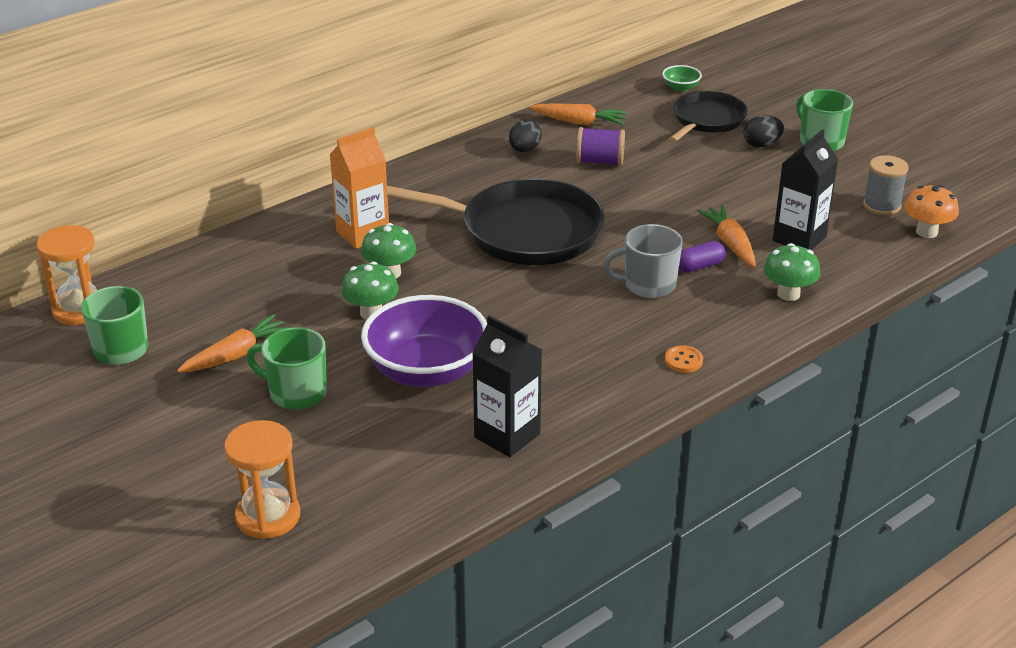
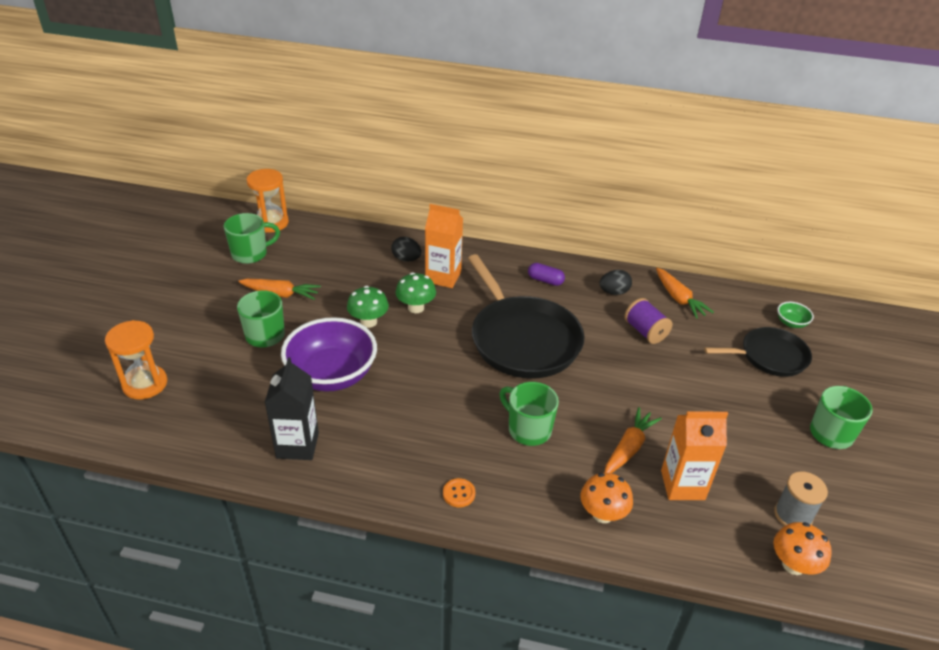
camera: 50 degrees right, 5 degrees up
grey mug [602,224,683,298] -> green mug [499,382,559,446]
purple capsule [679,241,726,273] -> purple capsule moved to [528,263,565,286]
black egg [744,115,784,147] -> black egg moved to [391,237,421,262]
green mushroom [763,243,821,301] -> orange mushroom [581,473,633,523]
black carton [773,129,838,250] -> orange carton [661,411,728,500]

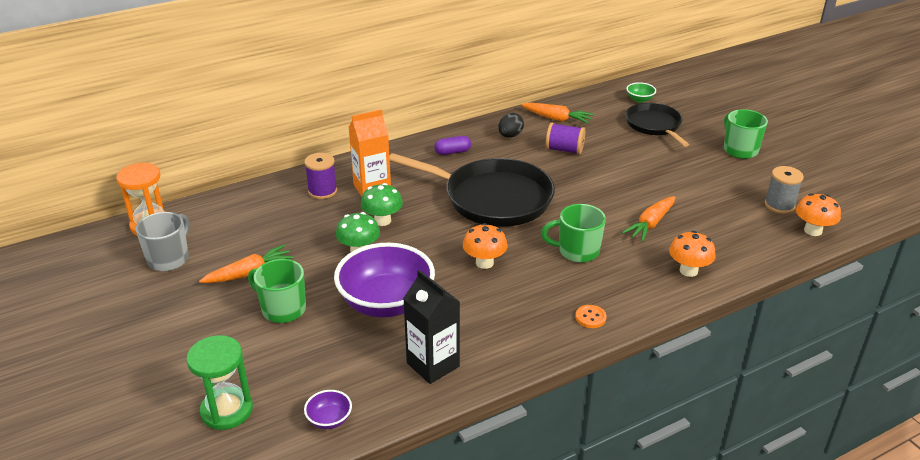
camera: 40 degrees left, 5 degrees down
orange hourglass [105,320,167,400] -> green hourglass [186,335,253,430]
green mug [224,213,280,264] -> grey mug [136,212,190,271]
black egg [391,237,421,262] -> purple spool [304,153,337,199]
orange carrot [604,407,662,473] -> orange carrot turned 135 degrees counterclockwise [622,196,676,242]
orange carton [661,411,728,500] -> none
black pan [704,327,812,377] -> black pan turned 60 degrees counterclockwise [625,103,689,147]
none -> purple bowl [304,390,352,429]
none -> orange mushroom [463,223,508,269]

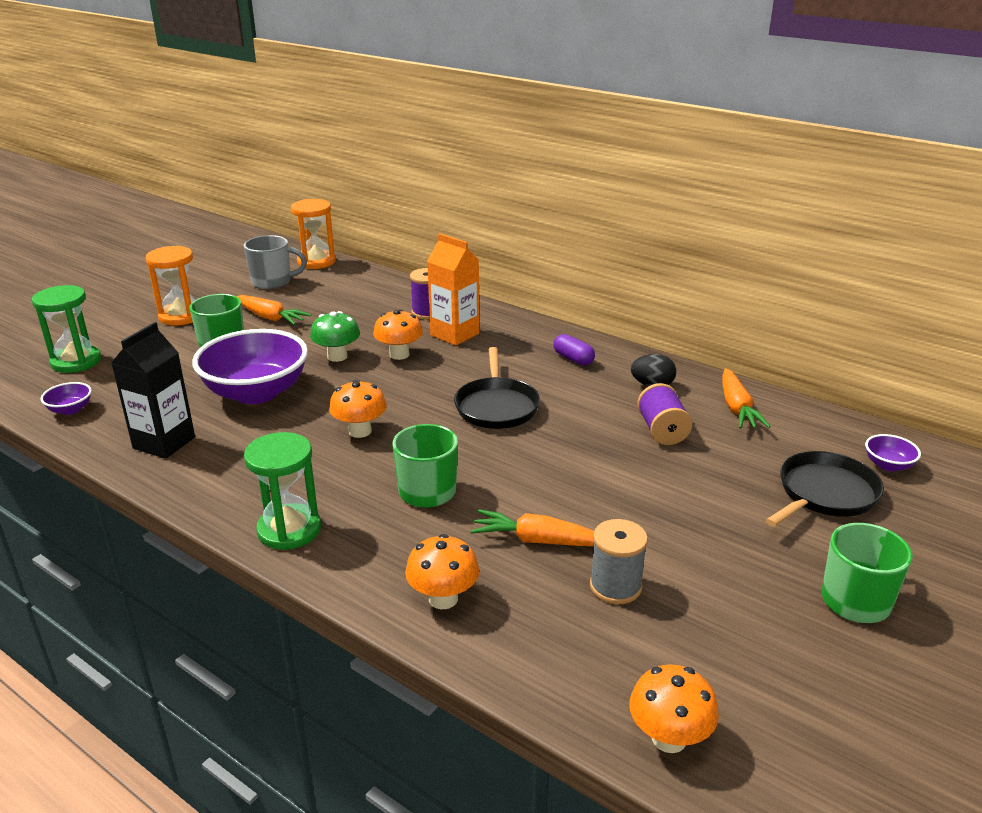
camera: 65 degrees right, 5 degrees down
green mushroom [361,183,403,226] -> orange mushroom [373,309,423,360]
black pan [389,153,555,227] -> black pan [454,347,540,429], size x0.59
orange button [575,305,607,328] -> green hourglass [244,432,321,550]
green bowl [626,82,656,103] -> purple bowl [865,434,921,471]
grey spool [765,166,804,214] -> grey spool moved to [590,519,648,604]
none -> orange hourglass [146,246,195,326]

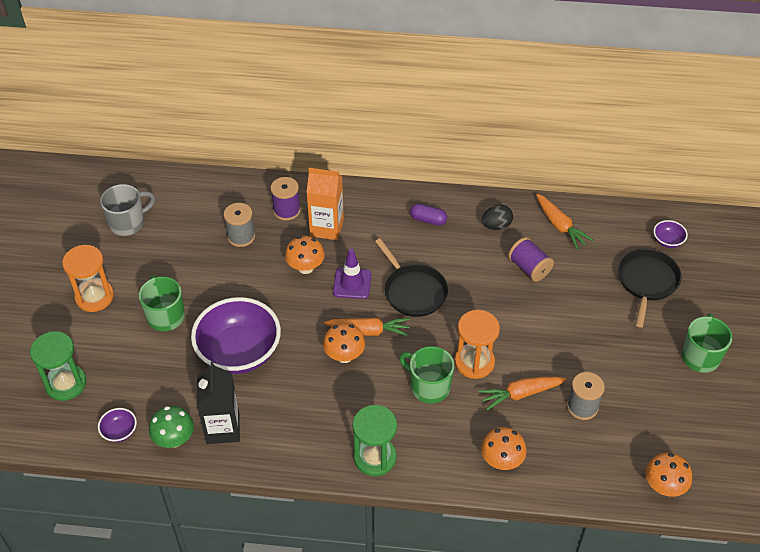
camera: 30 degrees left, 20 degrees up
orange carrot [236,295,312,325] -> orange carrot moved to [324,317,410,337]
orange hourglass [291,199,336,269] -> orange hourglass moved to [455,310,500,379]
green mushroom [310,311,360,362] -> green mushroom moved to [149,406,194,448]
none -> grey spool [224,203,255,247]
none -> purple traffic cone [333,249,371,299]

